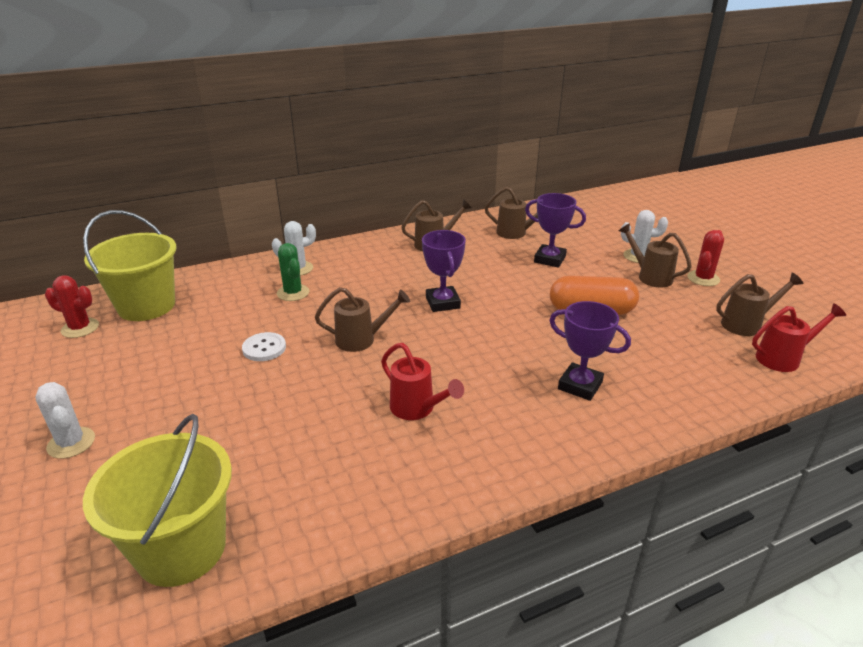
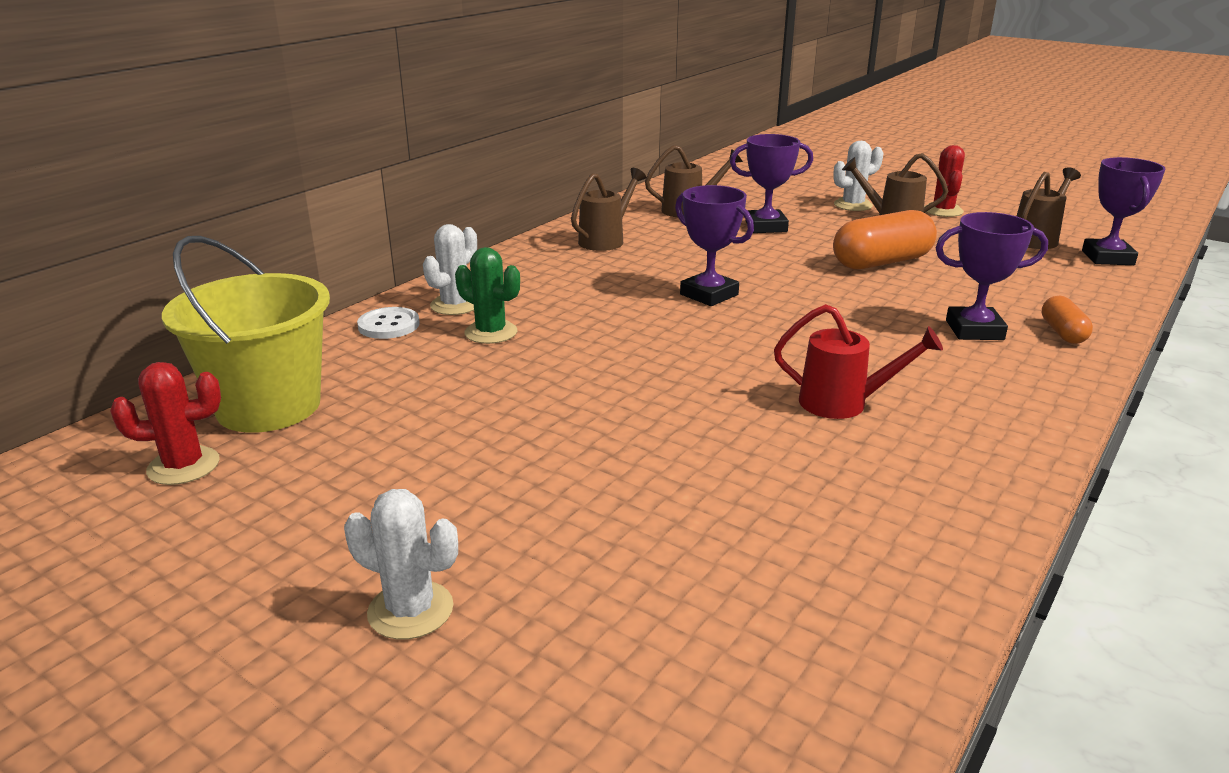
camera: 30 degrees left, 5 degrees down
yellow bucket [83,414,232,587] -> none
white button [242,332,286,361] -> white button moved to [357,307,420,339]
brown watering can [315,287,410,352] -> none
red watering can [752,303,846,372] -> purple trophy [1082,157,1165,265]
none -> orange capsule [1042,295,1093,344]

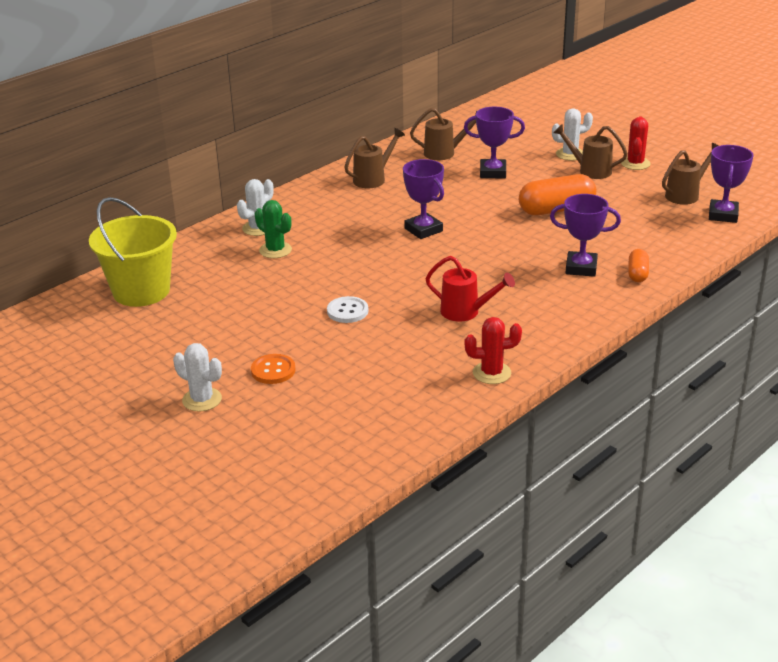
camera: 10 degrees right, 5 degrees up
red cactus [110,362,221,485] -> red cactus moved to [464,317,522,384]
white button [357,307,420,339] -> white button moved to [327,296,368,323]
none -> orange button [251,354,296,384]

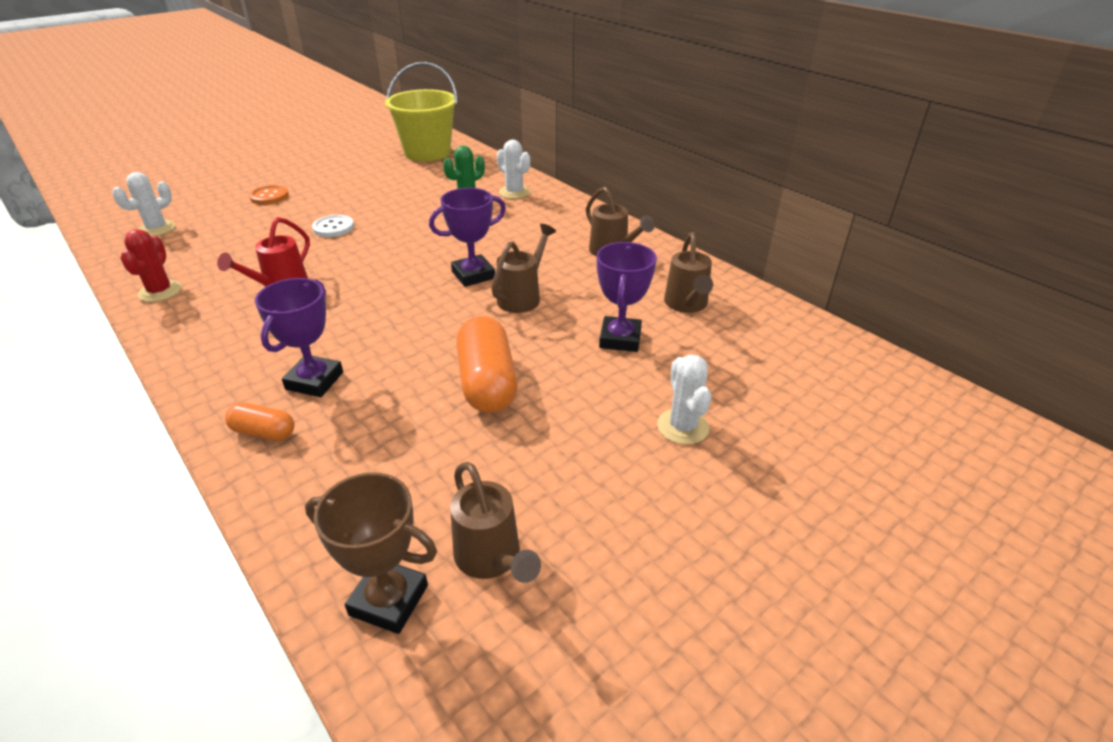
camera: 95 degrees right, 5 degrees up
white cactus [173,343,222,412] -> white cactus moved to [112,172,176,236]
brown watering can [553,124,628,179] -> brown watering can moved to [491,224,556,313]
red cactus [621,116,651,170] -> none
purple trophy [709,145,754,223] -> brown trophy [305,473,437,634]

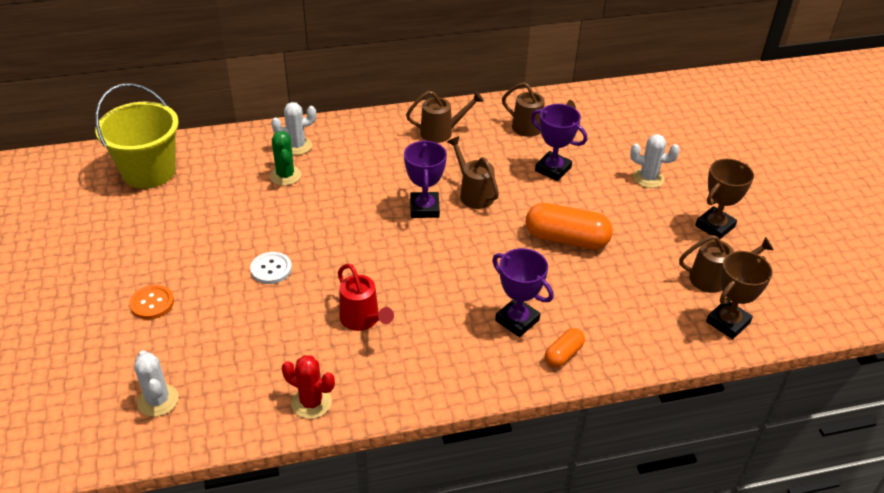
camera: 65 degrees left, 5 degrees up
none -> brown trophy [695,159,754,239]

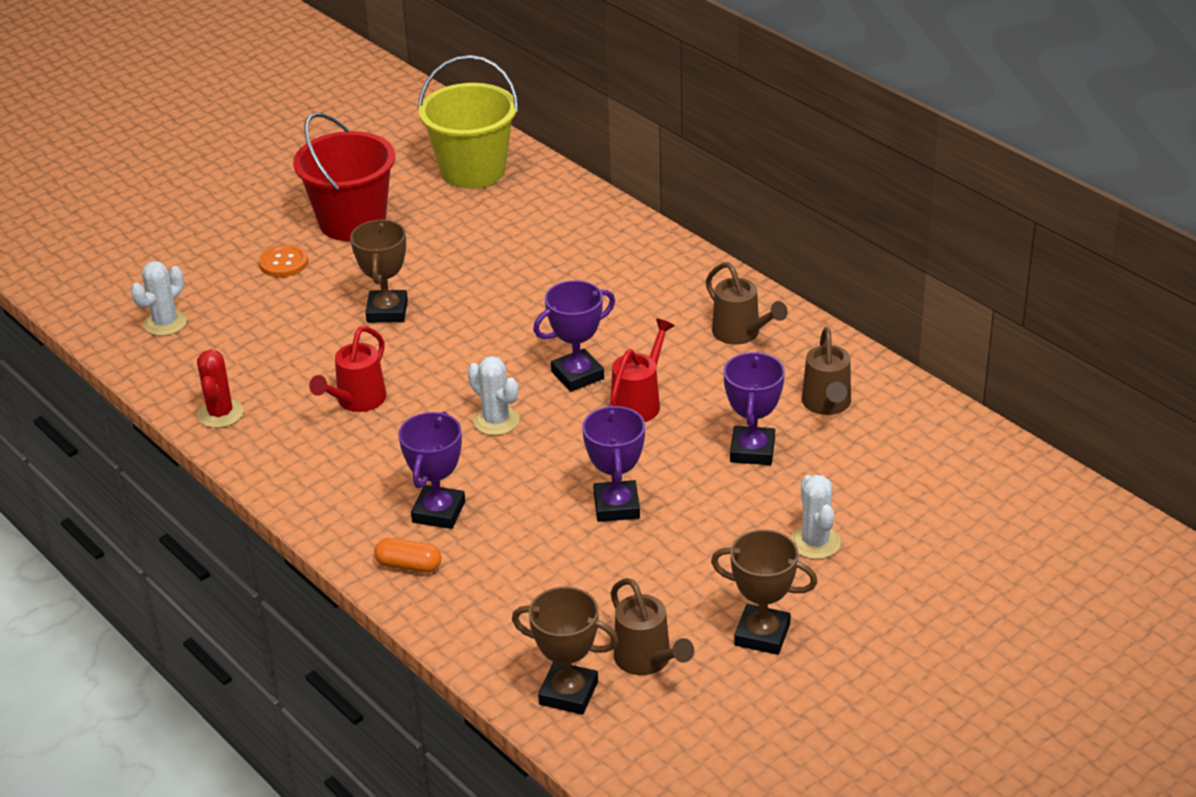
camera: 65 degrees right, 5 degrees down
white button [250,252,292,284] -> brown trophy [350,220,408,323]
green cactus [270,131,301,186] -> none
white cactus [271,102,316,155] -> white cactus moved to [468,356,519,435]
brown watering can [447,136,499,209] -> red watering can [610,319,675,422]
orange capsule [525,203,613,249] -> purple trophy [582,405,645,522]
none -> red bucket [293,113,395,241]

